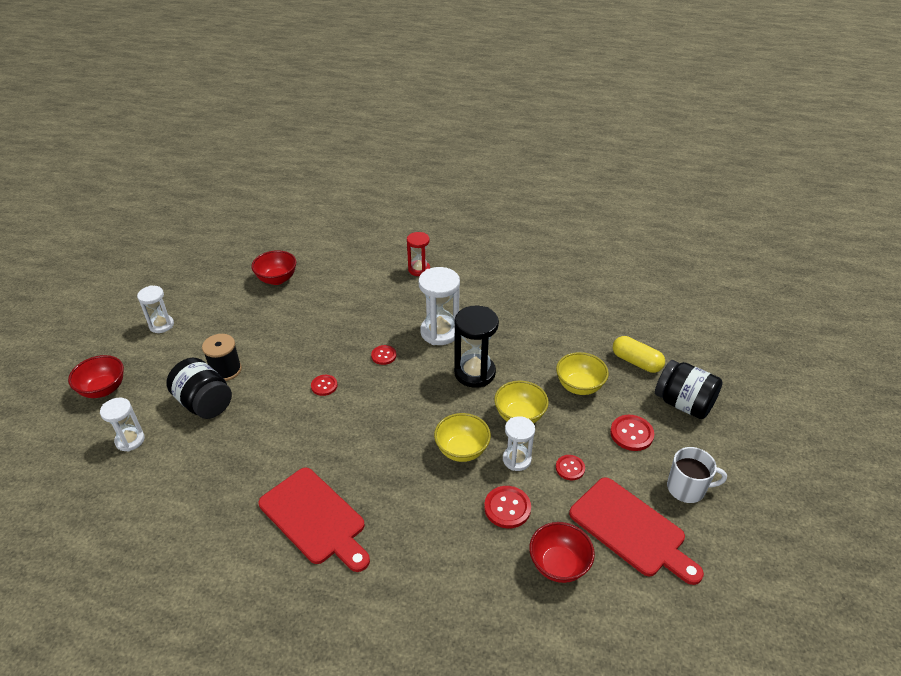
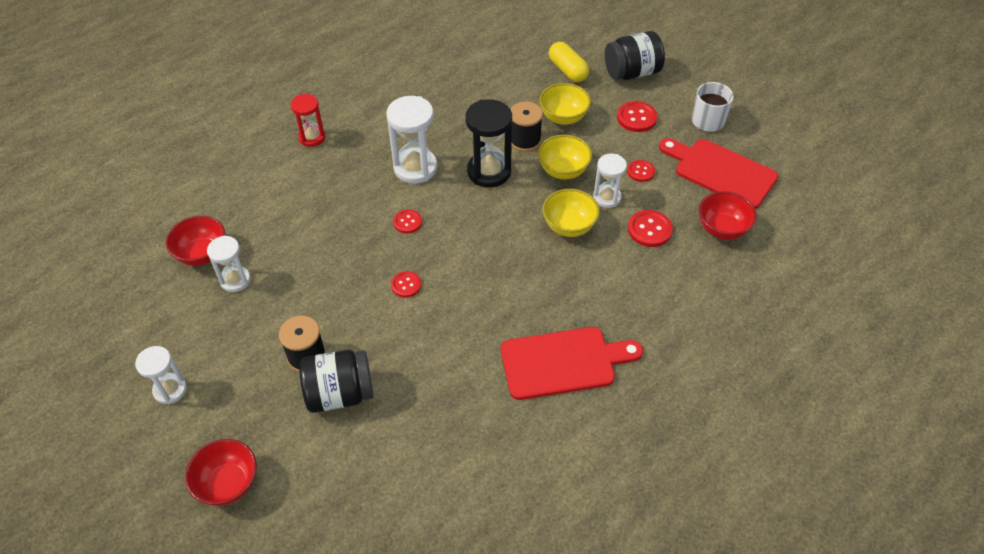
camera: 55 degrees left, 10 degrees up
white hourglass [100,398,145,452] -> white hourglass moved to [207,235,251,292]
red cutting board [569,477,704,585] -> red cutting board turned 135 degrees counterclockwise [659,138,778,209]
yellow capsule [613,336,665,373] -> yellow capsule turned 75 degrees clockwise [549,42,589,82]
none -> black spool [510,102,543,152]

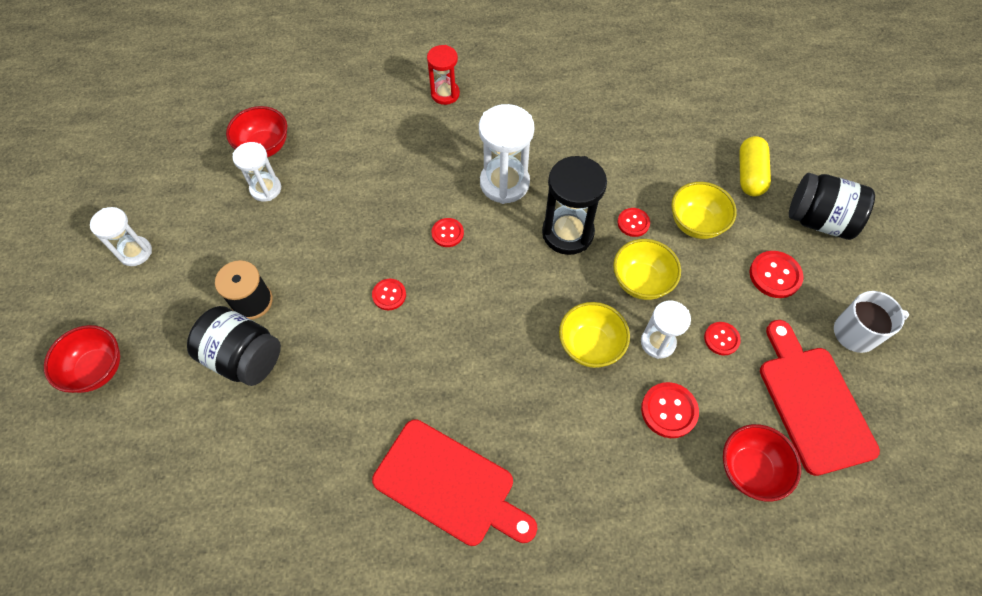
camera: 40 degrees right, 10 degrees up
black spool [510,102,543,152] -> red button [617,208,650,237]

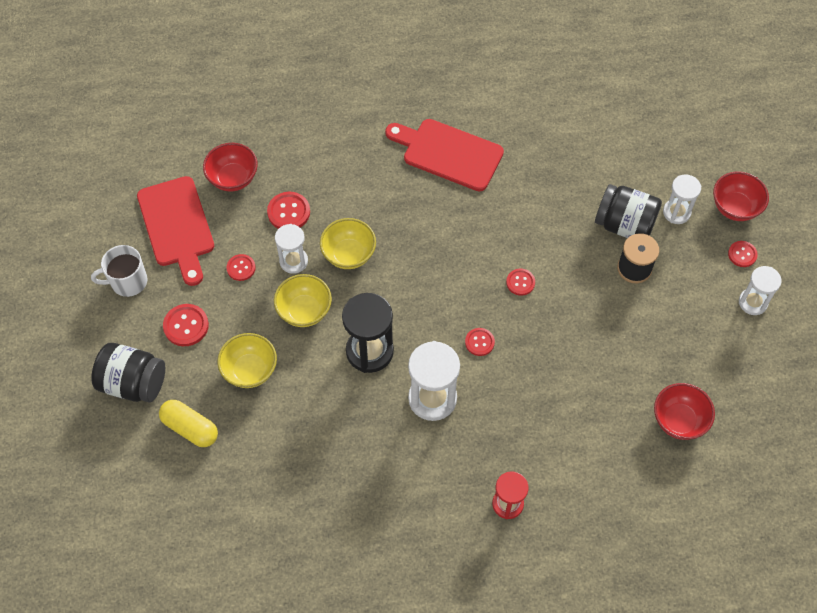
camera: 175 degrees right, 0 degrees up
white hourglass [232,142,281,202] -> white hourglass moved to [663,174,701,224]
red button [617,208,650,237] -> red button moved to [728,241,758,267]
yellow capsule [739,136,771,196] -> yellow capsule turned 60 degrees counterclockwise [159,400,218,447]

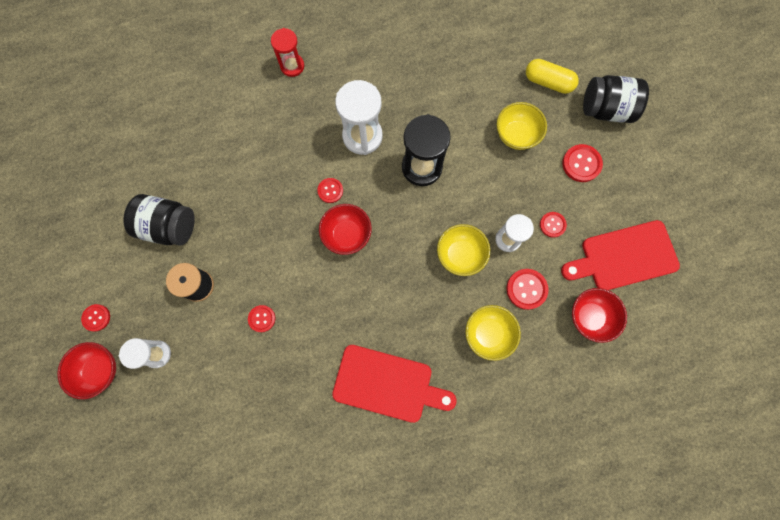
camera: 170 degrees right, 15 degrees up
white mug [91,245,147,297] -> none
red cutting board [137,176,214,286] -> red cutting board turned 75 degrees counterclockwise [561,220,680,290]
yellow bowl [274,274,332,327] -> yellow bowl moved to [465,305,521,361]
red button [506,269,535,296] -> red button moved to [248,305,276,332]
black jar [595,184,662,238] -> black jar moved to [123,194,195,245]
red bowl [654,383,715,440] -> red bowl moved to [319,204,372,255]
white hourglass [739,266,782,315] -> none

